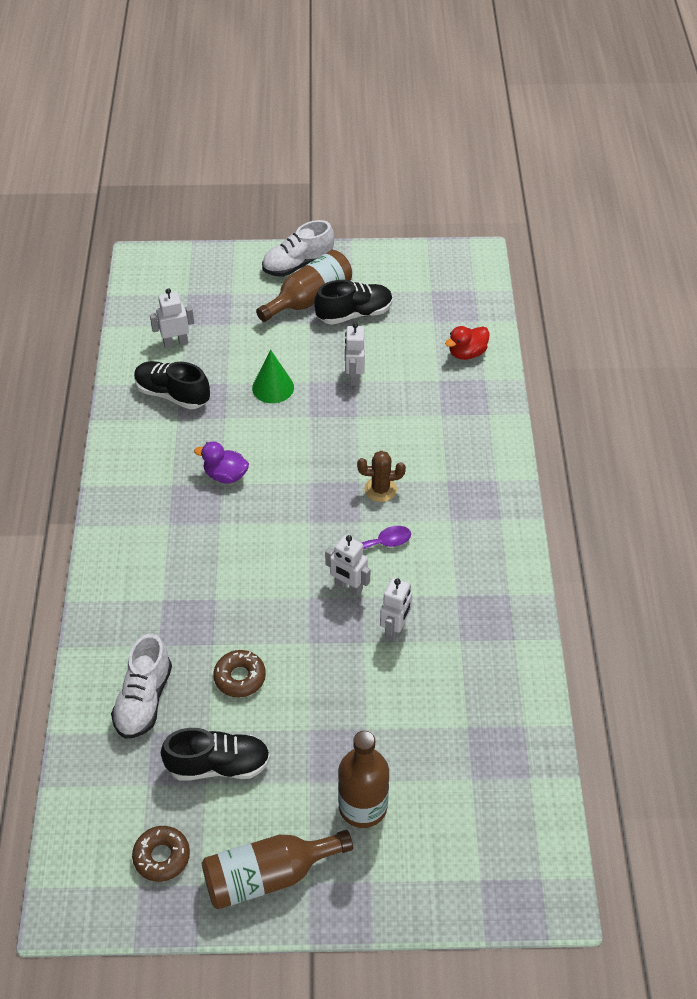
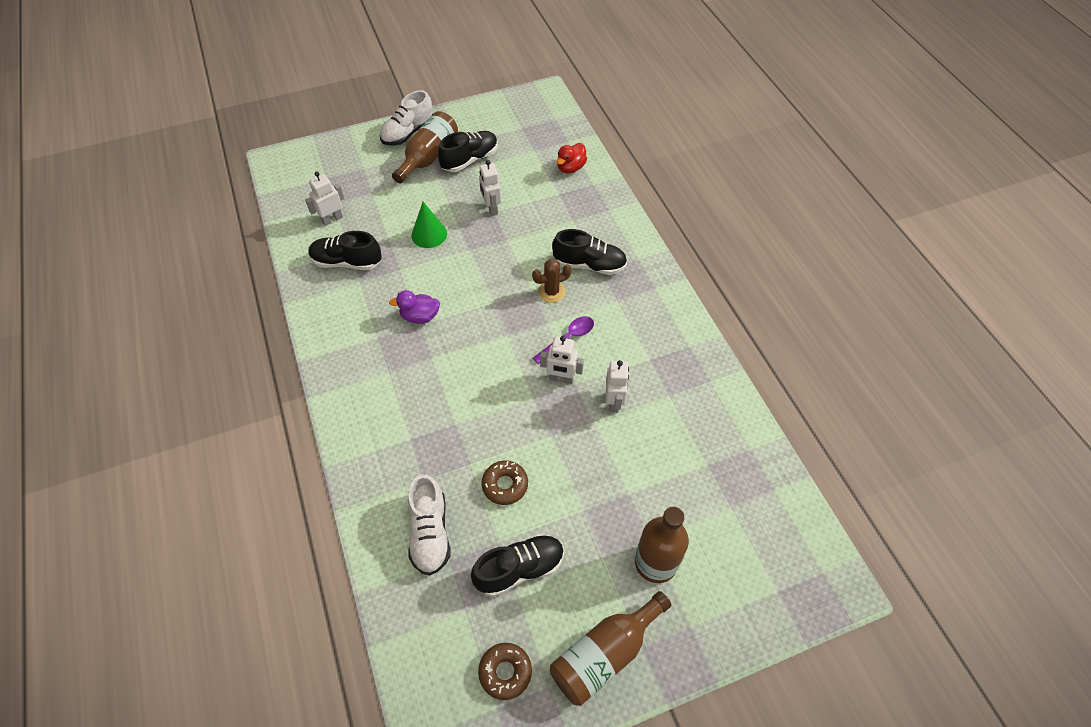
camera: 20 degrees left, 5 degrees up
none -> black shoe [552,229,627,275]

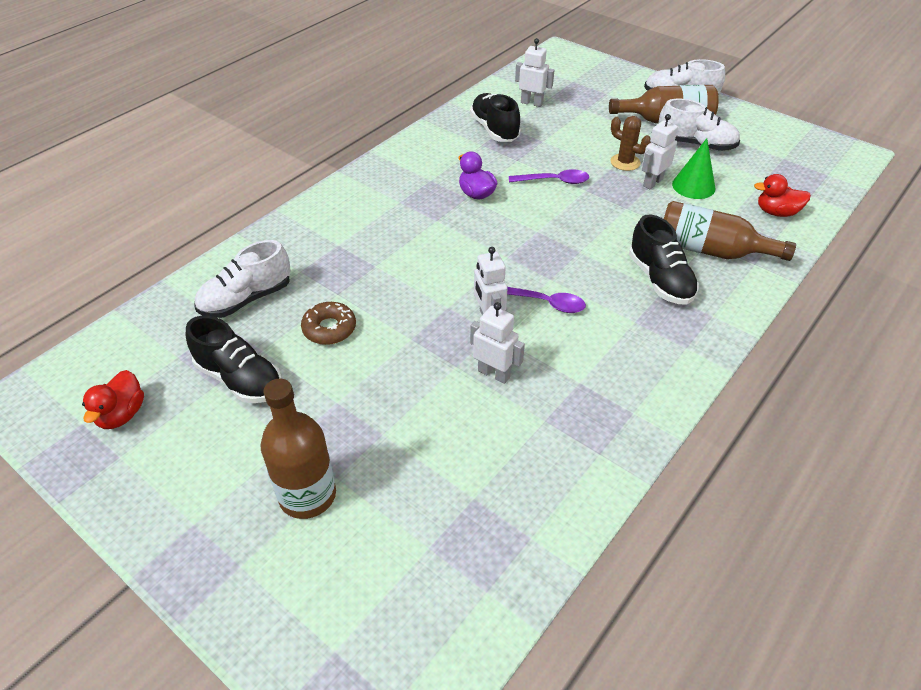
camera: 60 degrees right, 10 degrees down
green cone [411,202,447,248] -> green cone moved to [672,138,715,199]
black shoe [438,131,498,172] -> white shoe [658,99,740,151]
brown donut [478,643,532,700] -> red duck [82,370,144,429]
brown cactus [532,259,572,303] -> brown cactus moved to [610,116,651,171]
brown bottle [550,591,671,706] -> brown bottle moved to [664,201,796,261]
white robot [606,360,629,413] -> white robot turned 120 degrees counterclockwise [470,302,525,384]
none -> purple spoon [509,169,589,184]

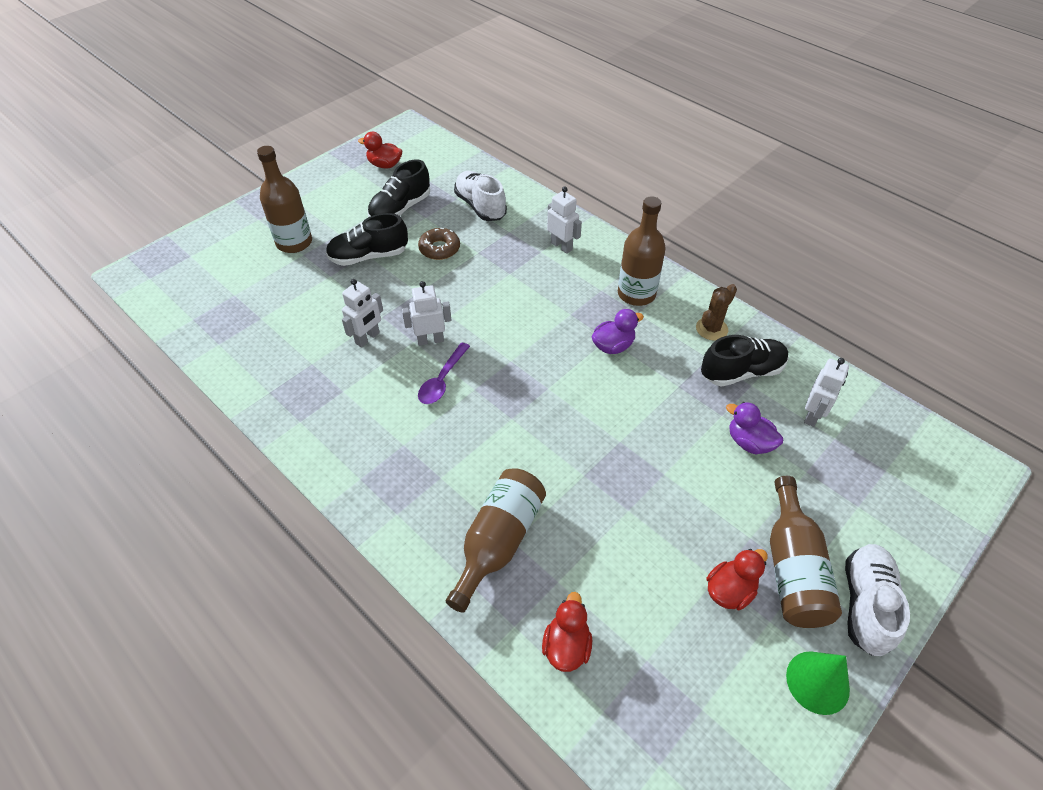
camera: 95 degrees right, 5 degrees up
purple spoon [509,169,589,184] -> none
brown cactus [610,116,651,171] -> brown cactus moved to [696,284,737,341]
black shoe [629,214,699,305] -> black shoe moved to [326,213,408,266]
white robot [642,114,678,190] -> white robot moved to [547,187,582,254]
white shoe [658,99,740,151] -> red duck [706,549,768,610]
green cone [672,138,715,199] -> green cone moved to [786,651,850,715]
none -> brown bottle [618,196,666,306]
none -> purple duck [726,402,783,454]

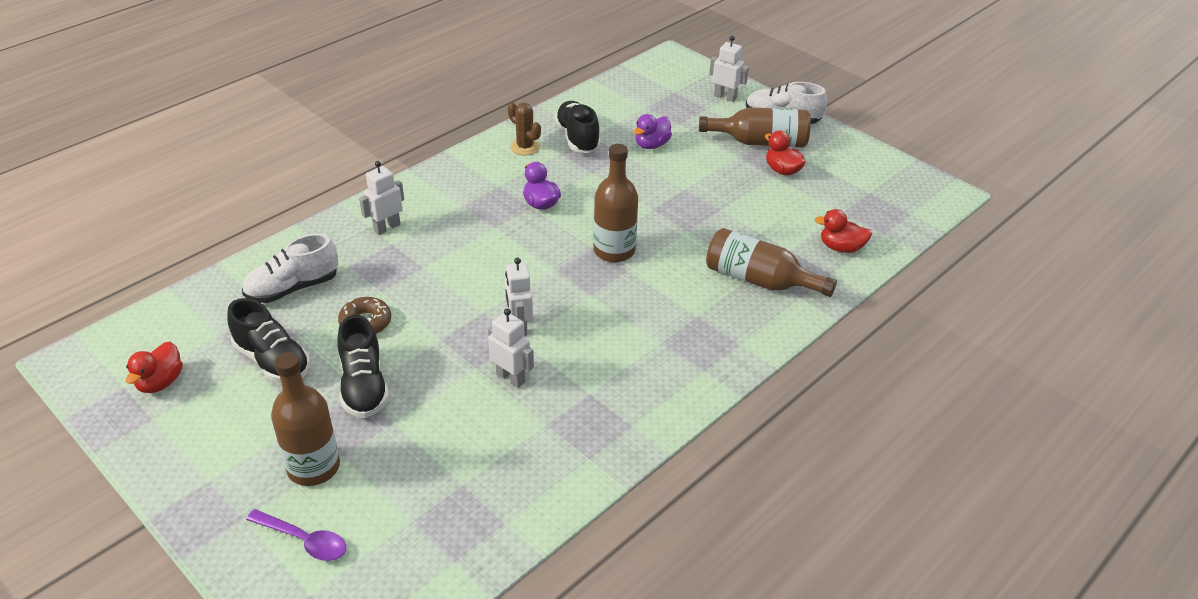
camera: 90 degrees left, 10 degrees down
purple spoon [418,342,470,404] -> purple spoon moved to [246,509,346,561]
brown bottle [618,196,666,306] -> brown bottle moved to [593,144,638,262]
green cone [786,651,850,715] -> none
white robot [804,358,849,427] -> white robot moved to [709,36,749,102]

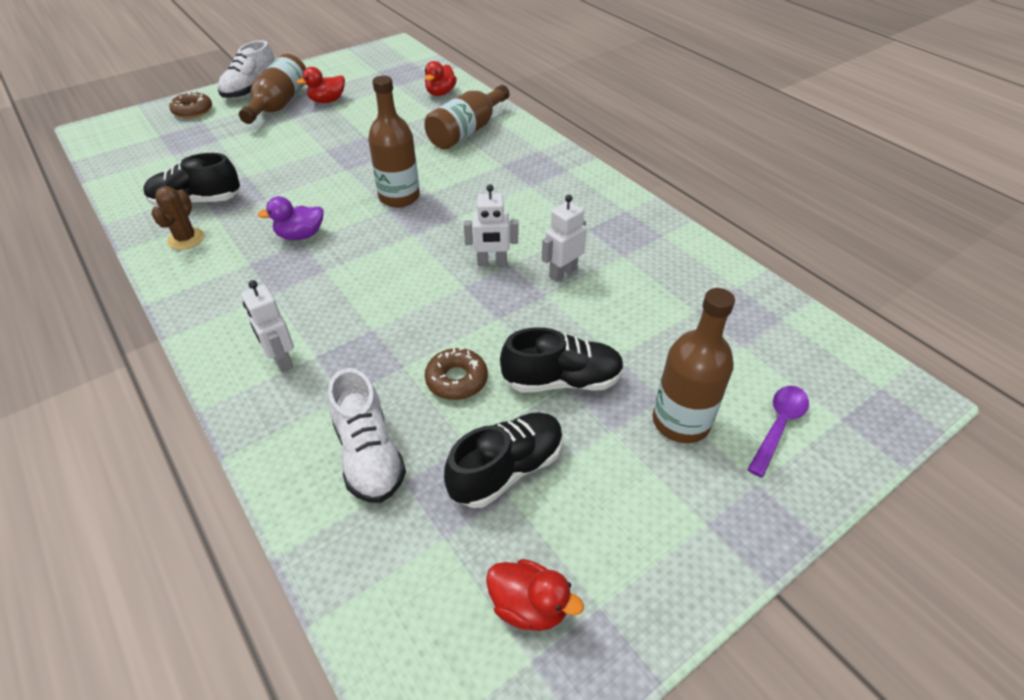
camera: 80 degrees left, 5 degrees up
brown cactus [508,102,541,155] -> brown cactus turned 45 degrees counterclockwise [151,186,204,250]
purple duck [634,114,672,149] -> none
white robot [709,36,749,102] -> brown donut [170,91,212,118]

